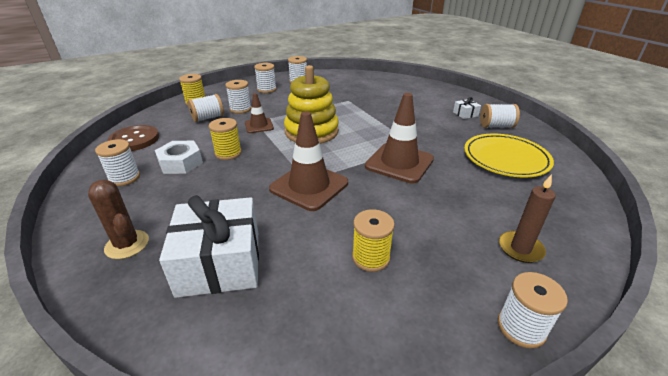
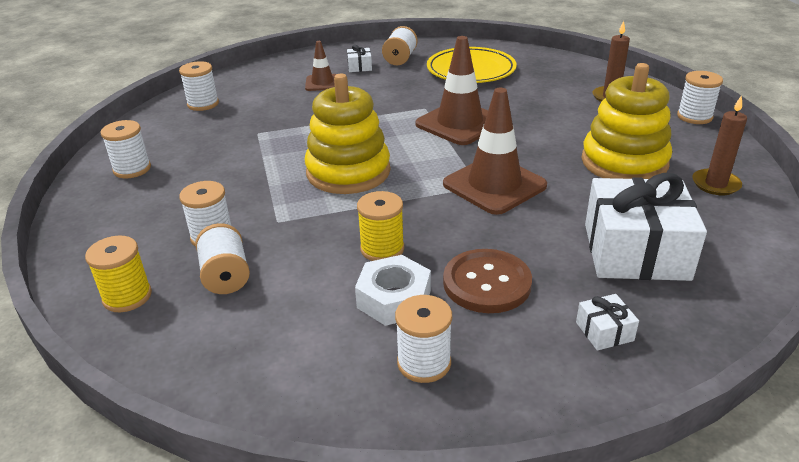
camera: 75 degrees left, 0 degrees up
brown cactus [88,180,149,259] -> white gift [576,294,639,351]
brown button [107,125,159,151] -> brown button moved to [443,249,532,313]
brown traffic cone [245,93,274,133] -> brown traffic cone moved to [305,41,336,91]
white spool [254,63,276,93] -> white spool moved to [179,61,219,111]
yellow spool [352,209,395,272] -> yellow stacking toy [581,63,672,179]
none -> brown candle [692,95,747,195]

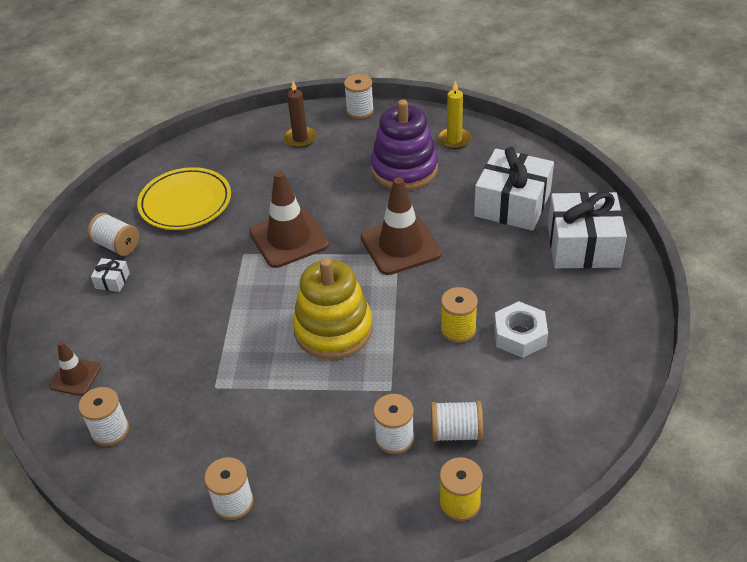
camera: 70 degrees left, 10 degrees up
brown traffic cone [305,41,336,91] -> brown traffic cone moved to [49,341,101,396]
white spool [395,295,452,383] -> none
brown button [443,249,532,313] -> none
white gift [576,294,639,351] -> white gift [548,192,627,269], size x2.44
yellow stacking toy [581,63,672,179] -> purple stacking toy [371,99,438,190]
brown candle [692,95,747,195] -> yellow candle [438,81,471,149]

